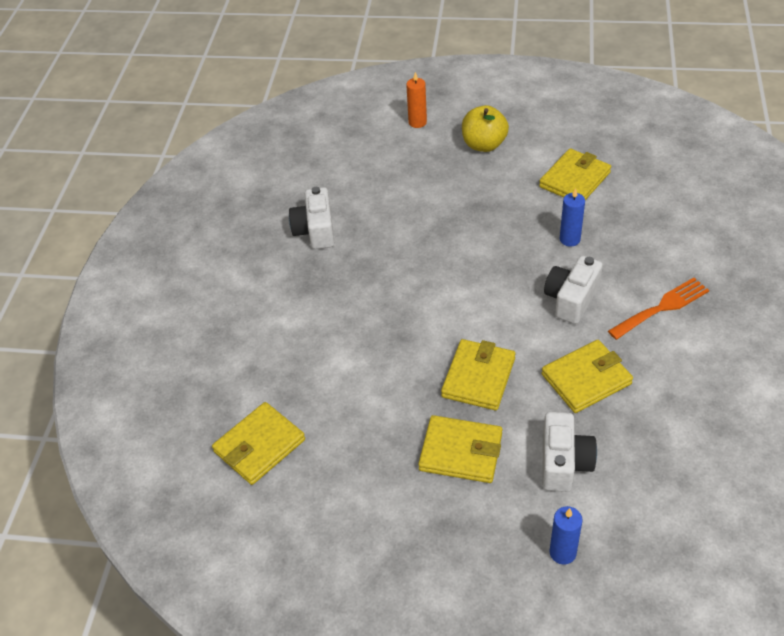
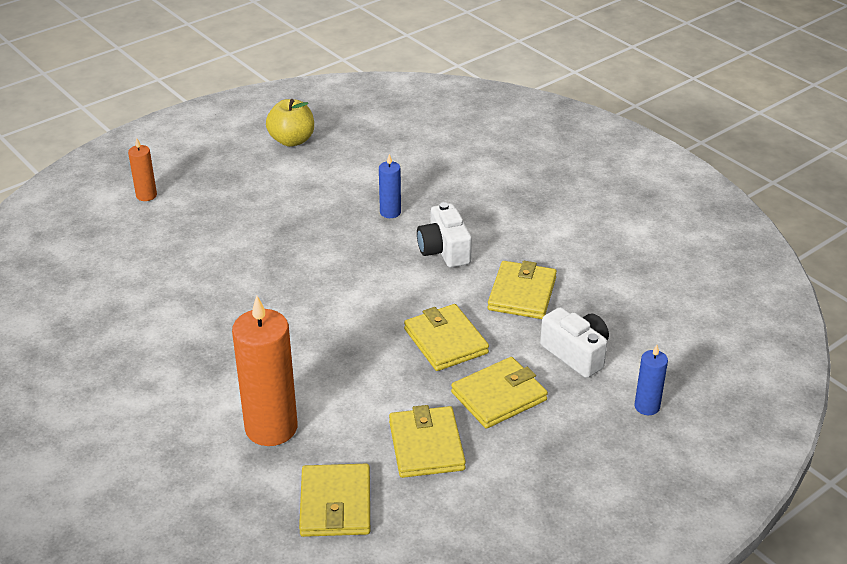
camera: 50 degrees left, 10 degrees down
white camera [289,187,335,249] -> none
yellow apple [462,105,509,152] -> yellow apple moved to [266,99,314,147]
yellow wallet [539,149,611,200] -> yellow wallet moved to [389,405,466,478]
orange fork [608,278,709,340] -> none
none -> orange candle [232,296,297,446]

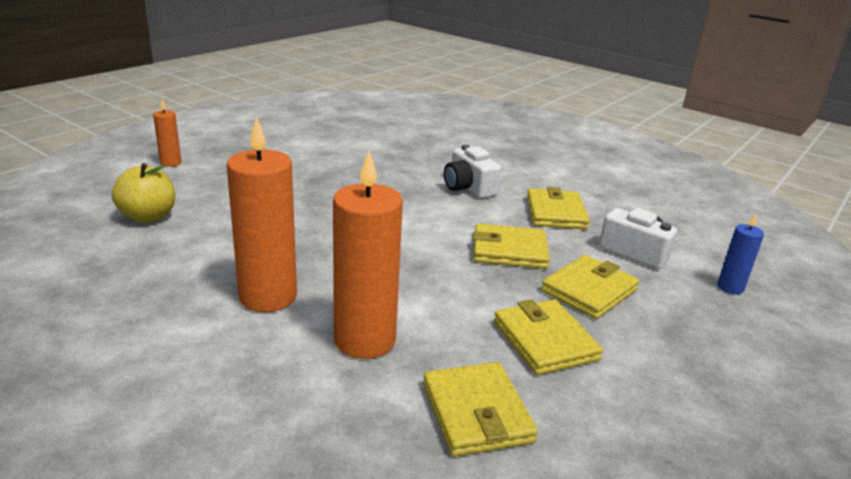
camera: 15 degrees left, 10 degrees down
yellow apple [266,99,314,147] -> yellow apple moved to [112,163,175,223]
blue candle [379,154,401,218] -> none
yellow wallet [404,304,489,371] -> yellow wallet turned 45 degrees counterclockwise [473,223,550,269]
none -> orange candle [227,116,297,312]

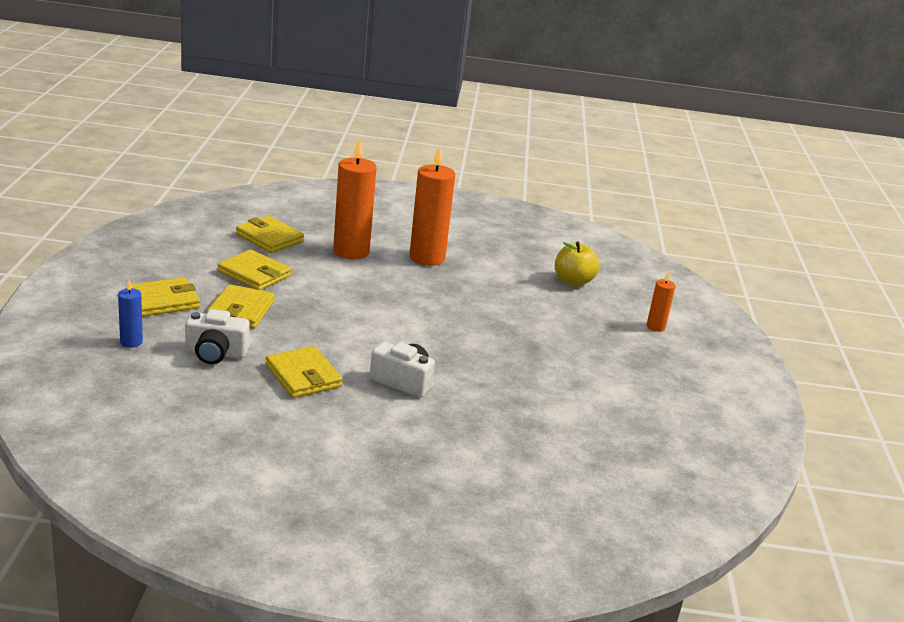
camera: 145 degrees right, 0 degrees up
yellow wallet [473,223,550,269] -> yellow wallet moved to [126,277,200,317]

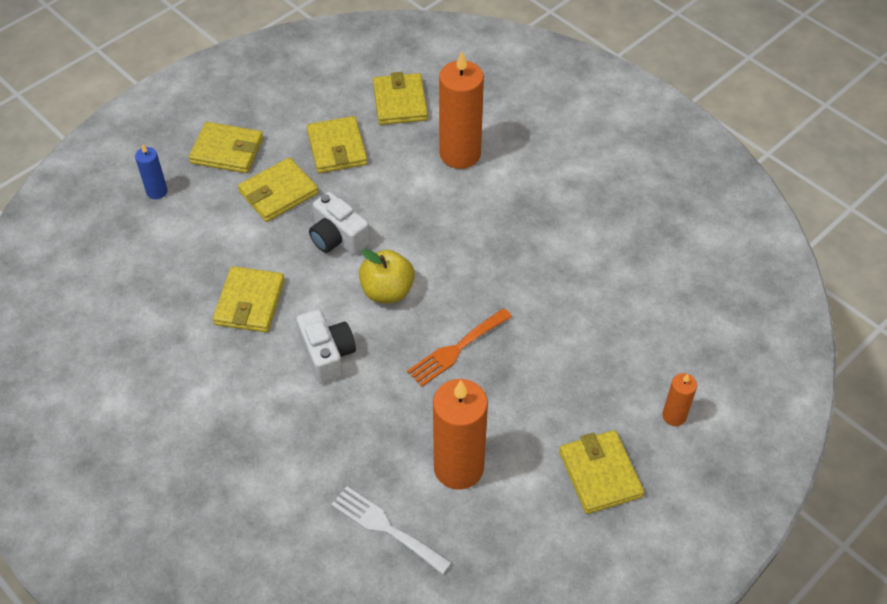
camera: 45 degrees right, 25 degrees up
white camera [185,309,250,364] -> white camera moved to [309,192,370,255]
orange candle [409,146,455,266] -> orange candle moved to [433,379,488,490]
yellow apple [555,241,599,286] -> yellow apple moved to [359,249,415,303]
none -> white fork [331,486,452,575]
none -> orange fork [407,308,512,386]
none -> yellow wallet [559,430,644,514]

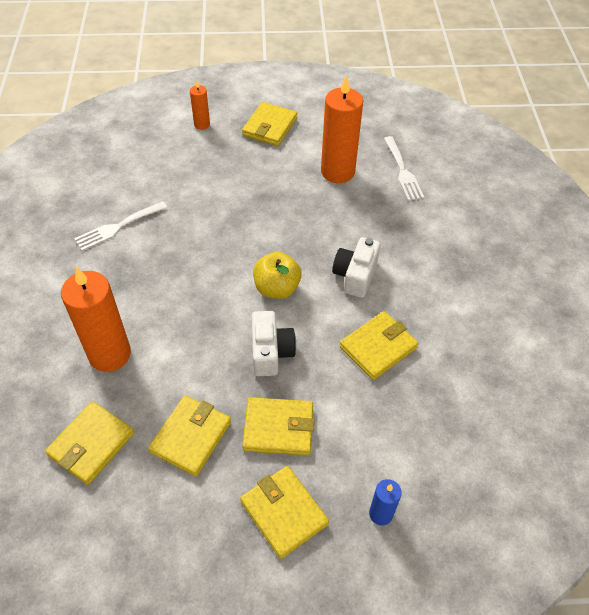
camera: 140 degrees left, 0 degrees up
orange fork [407,308,512,386] -> none
none -> white fork [74,201,168,251]

